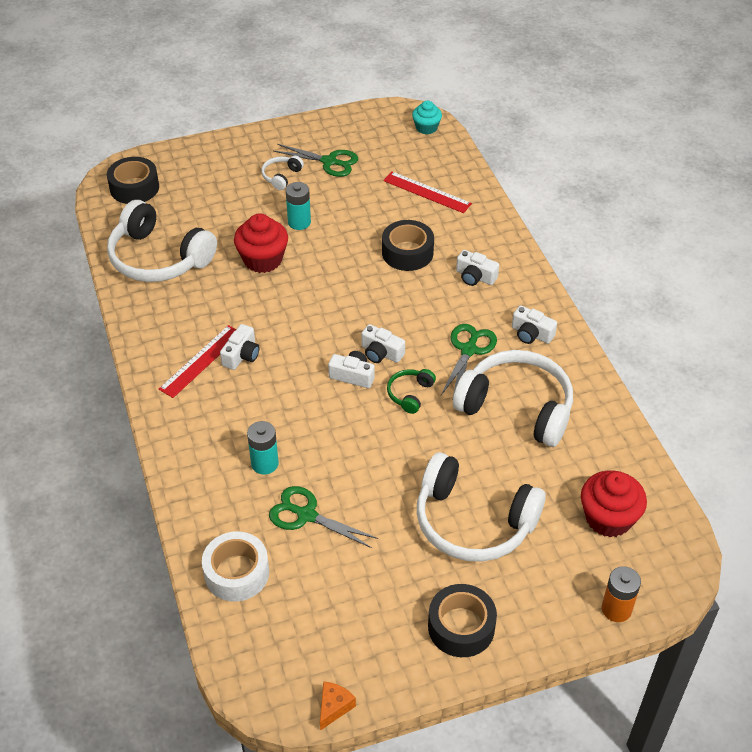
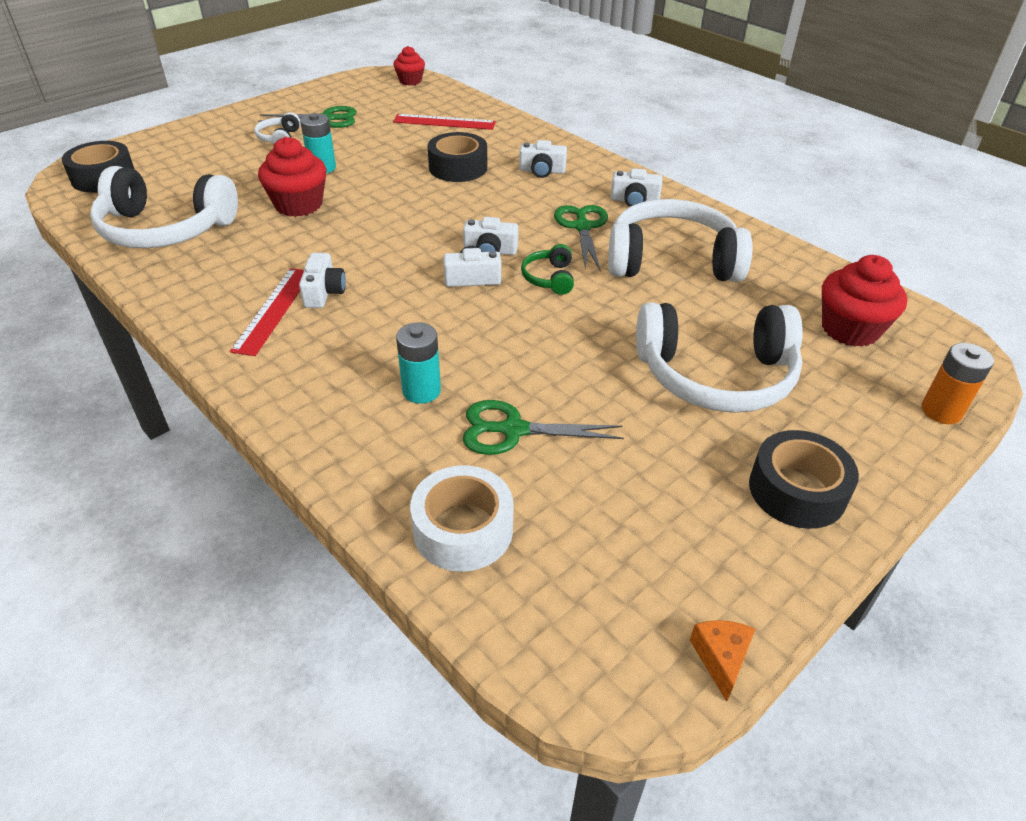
camera: 25 degrees left, 5 degrees down
turquoise cupcake [412,101,442,135] -> red cupcake [394,46,425,85]

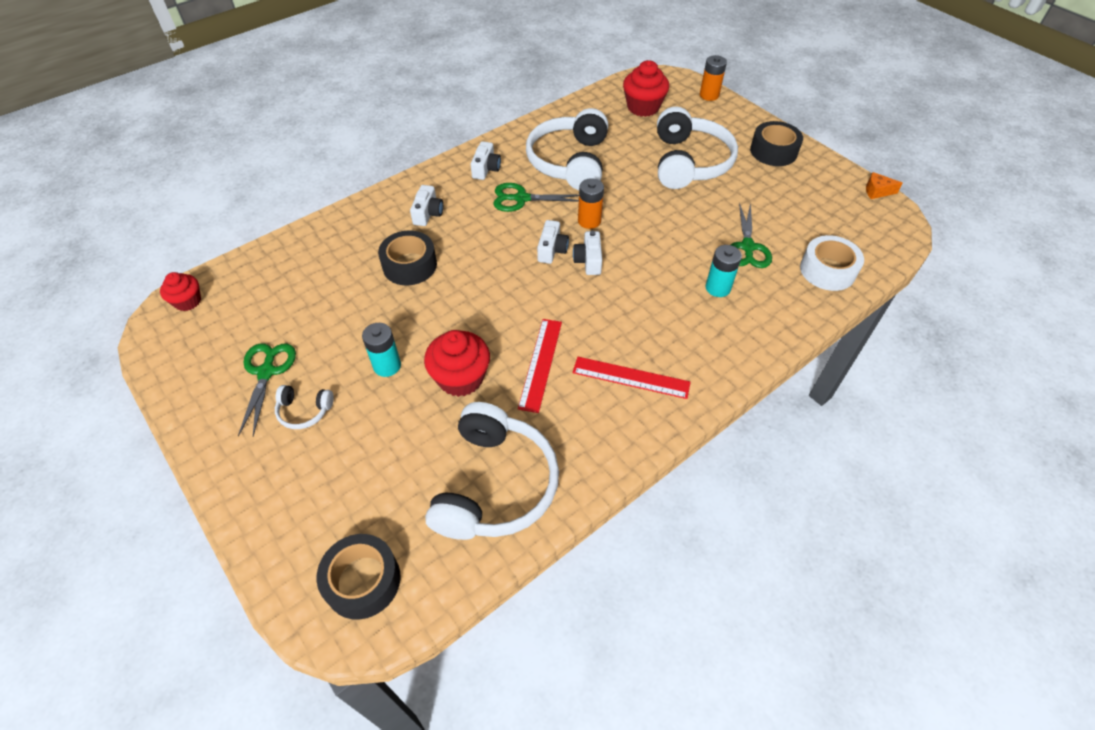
camera: 85 degrees left, 10 degrees up
white camera [299,253,346,308] -> none
red ruler [393,114,496,130] -> red ruler moved to [518,319,562,413]
green headphones [521,244,574,295] -> orange battery [578,178,604,229]

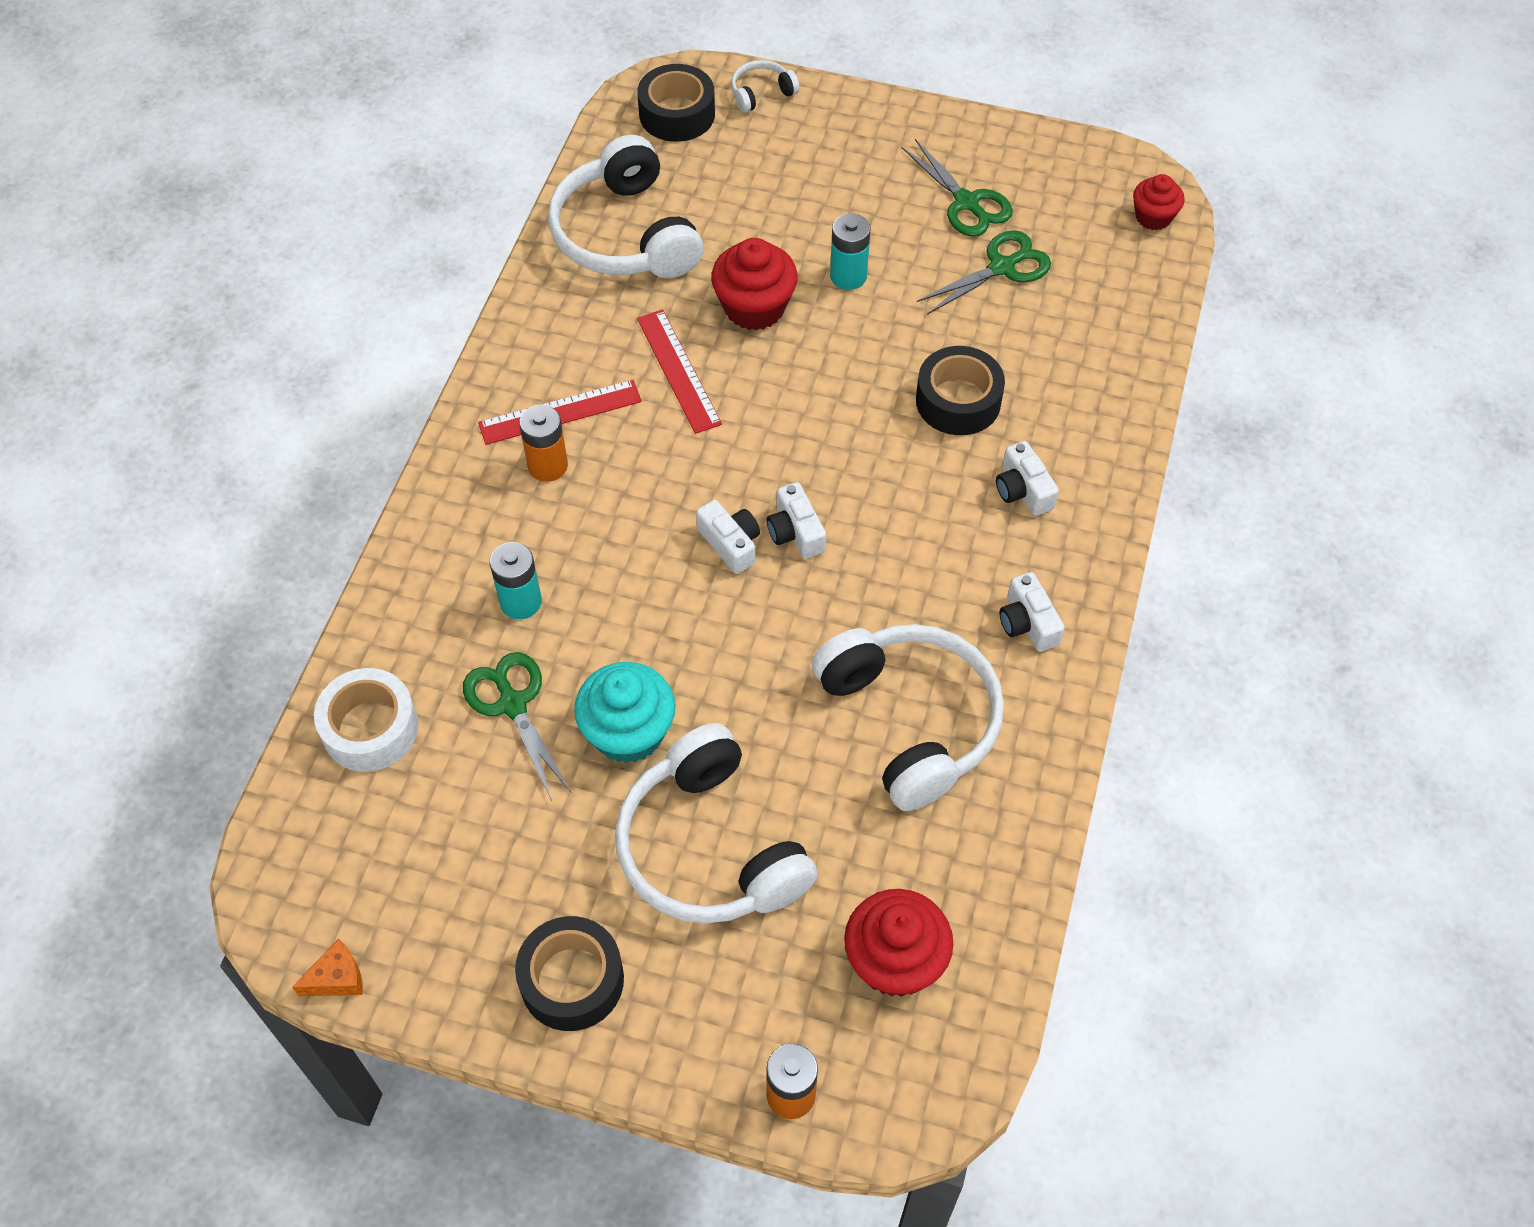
camera: 145 degrees right, 5 degrees up
white headphones [275,385,334,429] -> white headphones moved to [731,60,800,113]
green scissors [493,183,579,212] -> green scissors moved to [917,230,1051,314]
orange battery [578,178,604,229] -> orange battery moved to [519,405,568,482]
none -> turquoise cupcake [574,662,676,764]

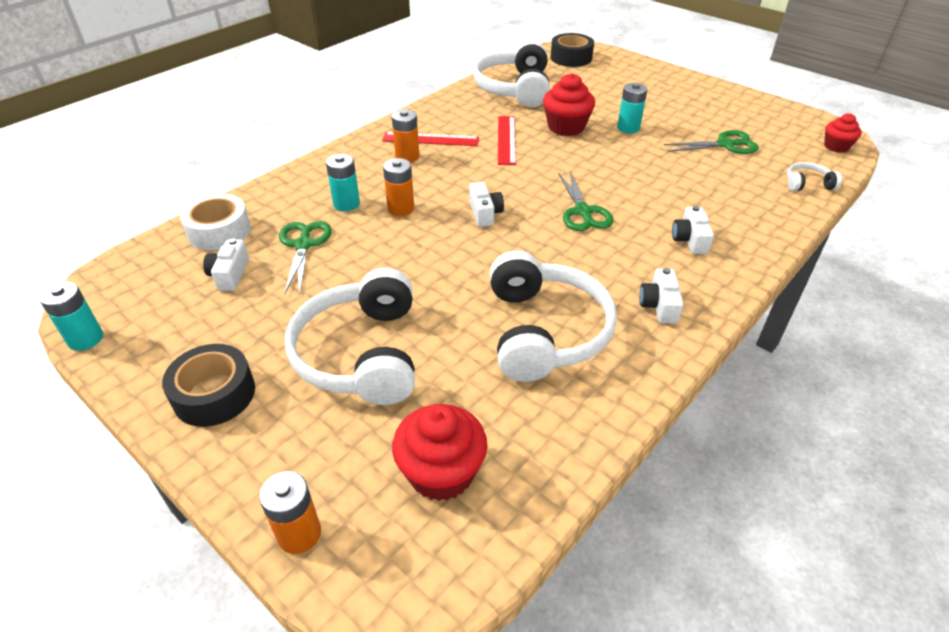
camera: 25 degrees right, 15 degrees down
orange cheese [292,938,363,996] -> turquoise battery [39,281,103,351]
turquoise cupcake [574,662,676,764] -> none
white headphones [731,60,800,113] -> white headphones moved to [787,162,842,191]
white camera [767,482,826,559] -> white camera moved to [203,238,249,291]
green scissors [902,139,1013,237] -> green scissors moved to [558,171,613,231]
black tape [916,346,1005,435] -> none
none -> orange battery [383,158,414,216]

